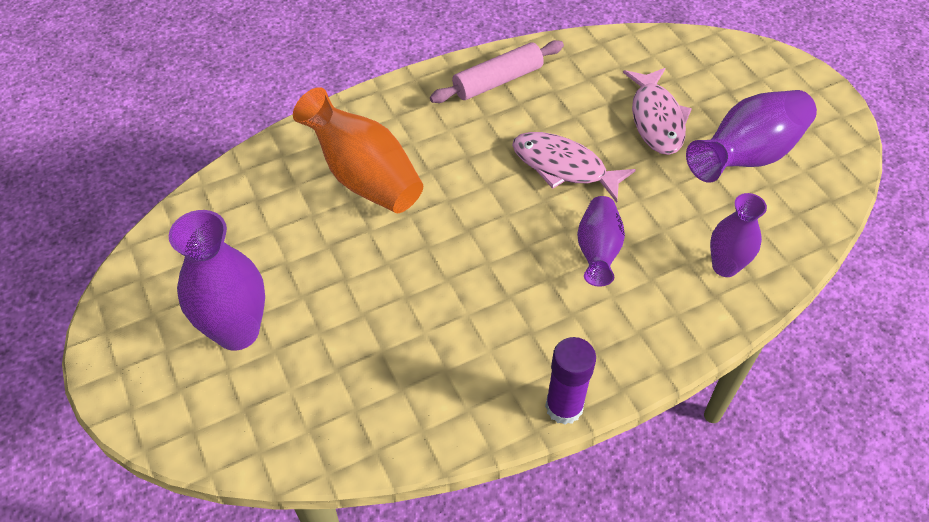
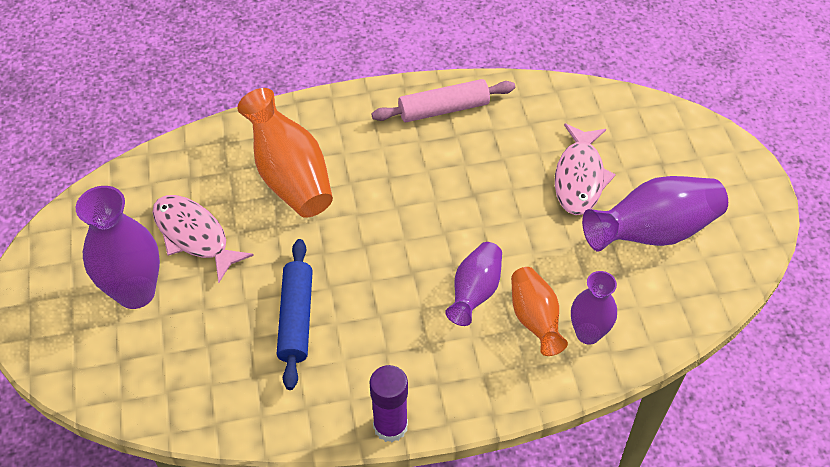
camera: 15 degrees right, 0 degrees up
pink fish [512,132,636,203] -> pink fish moved to [152,195,254,283]
none -> blue rolling pin [277,239,313,390]
none -> orange vase [511,267,568,356]

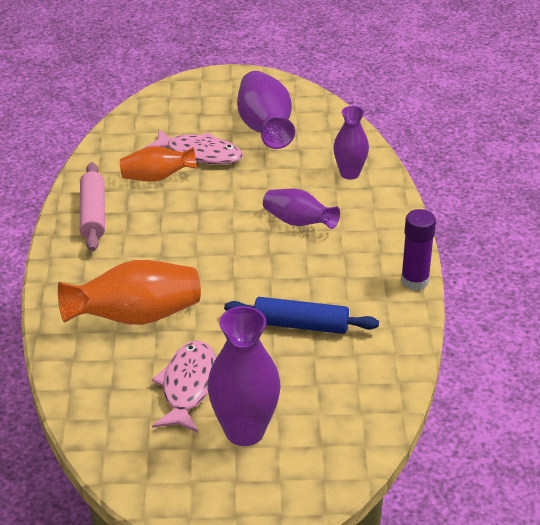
camera: 80 degrees left, 15 degrees down
pink fish [152,195,254,283] -> pink fish turned 135 degrees clockwise [152,341,216,433]
orange vase [511,267,568,356] -> orange vase moved to [120,146,197,182]

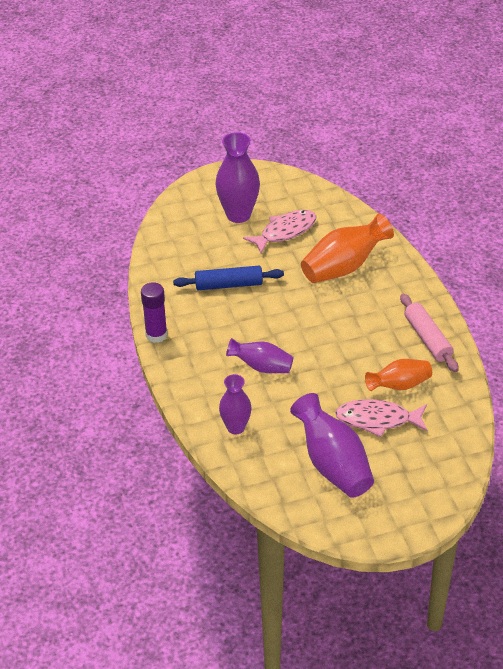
camera: 165 degrees right, 5 degrees up
pink fish [152,341,216,433] -> pink fish turned 120 degrees counterclockwise [243,210,316,254]

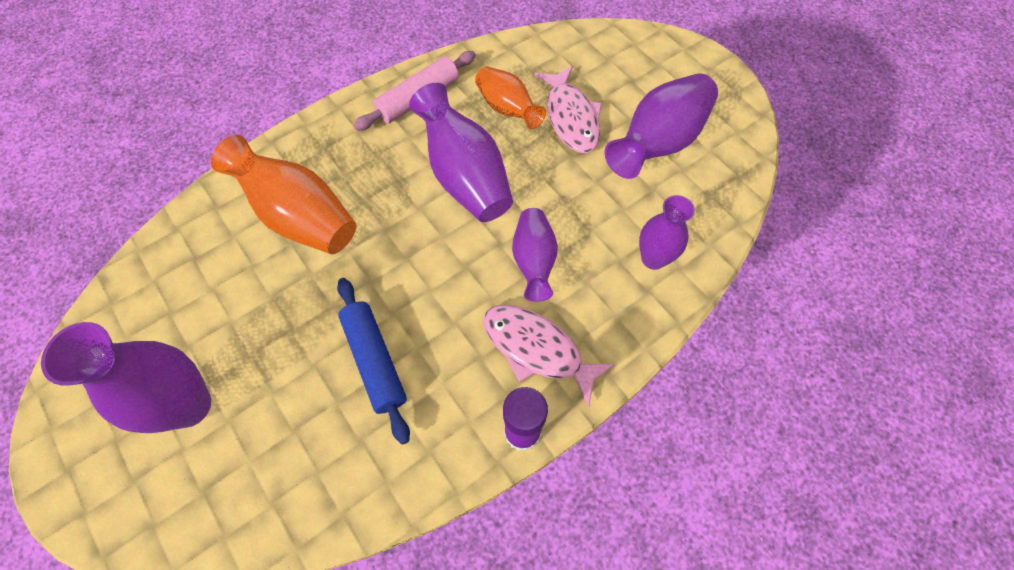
camera: 110 degrees left, 20 degrees up
pink fish [243,210,316,254] -> pink fish moved to [483,305,615,408]
none -> purple vase [409,83,513,222]

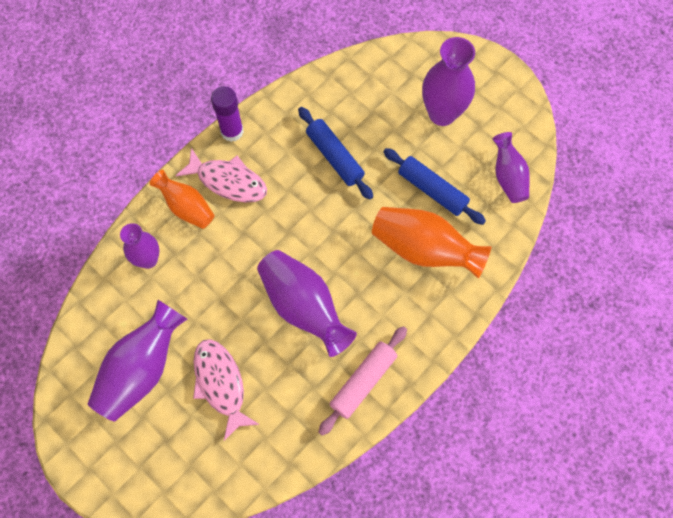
camera: 170 degrees right, 5 degrees up
orange vase [475,66,546,129] -> orange vase moved to [150,170,214,229]
purple vase [512,208,558,302] -> purple vase moved to [492,132,530,203]
none -> blue rolling pin [383,148,486,225]

